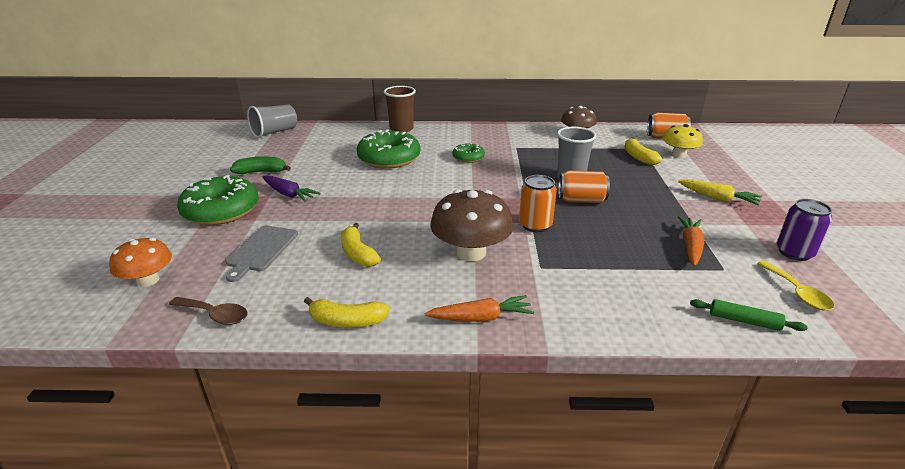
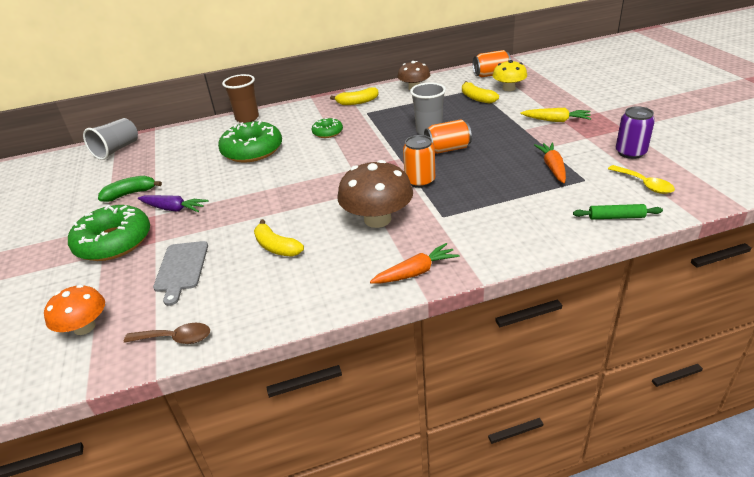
camera: 15 degrees left, 5 degrees up
yellow banana [304,297,390,327] -> yellow banana moved to [330,88,379,105]

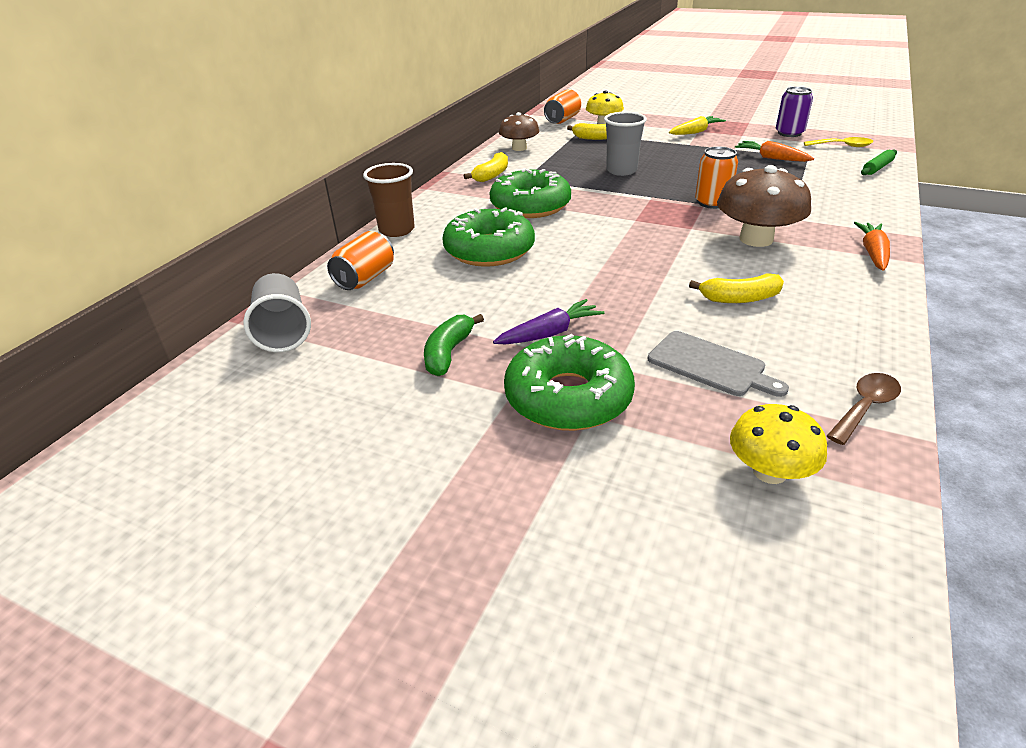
camera: 50 degrees left, 0 degrees up
orange mushroom [44,285,105,335] -> yellow mushroom [730,404,827,484]
green donut [312,118,343,138] -> green donut [489,168,571,218], size x1.94
orange can [424,119,472,154] -> orange can moved to [327,231,394,290]

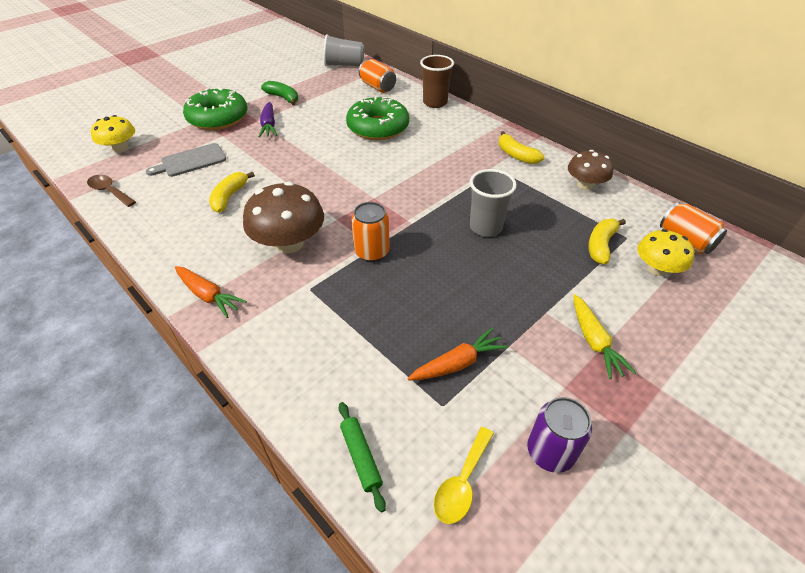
camera: 110 degrees right, 10 degrees up
green donut [489,168,571,218] -> none
brown spoon [827,373,901,445] -> brown spoon turned 150 degrees clockwise [87,175,136,207]

